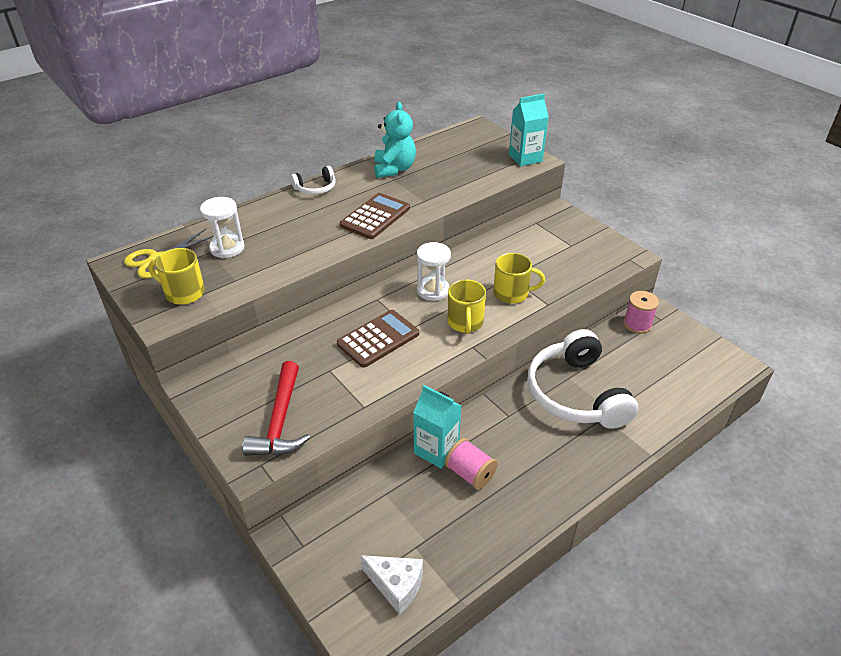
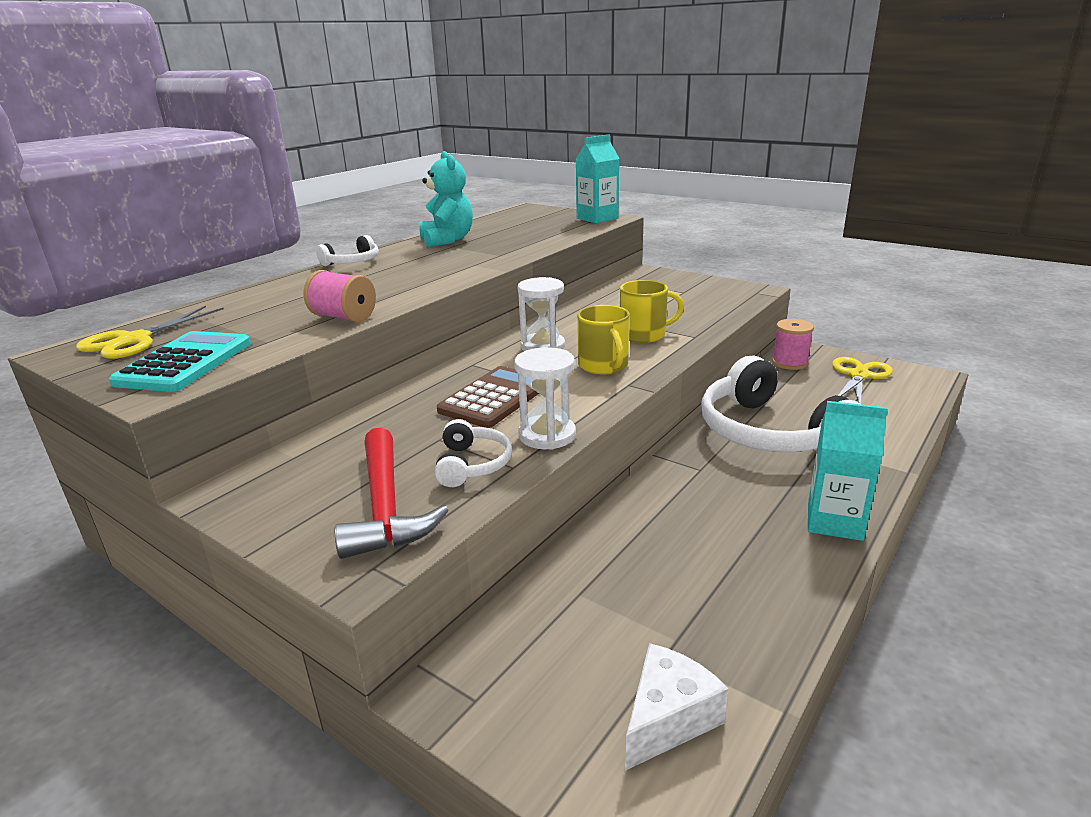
camera: 15 degrees left, 15 degrees down
yellow mug [148,248,205,305] -> turquoise calculator [109,331,251,392]
white hourglass [200,197,245,258] -> white hourglass moved to [514,347,576,450]
brown calculator [340,193,410,239] -> none
white cheese [360,555,423,615] -> white cheese turned 60 degrees counterclockwise [625,643,729,771]
turquoise carton [413,385,461,468] -> turquoise carton moved to [808,401,888,541]
pink spool [445,438,498,490] -> pink spool moved to [304,270,376,322]
none -> white headphones [435,419,512,487]
none -> yellow scissors [832,357,893,404]

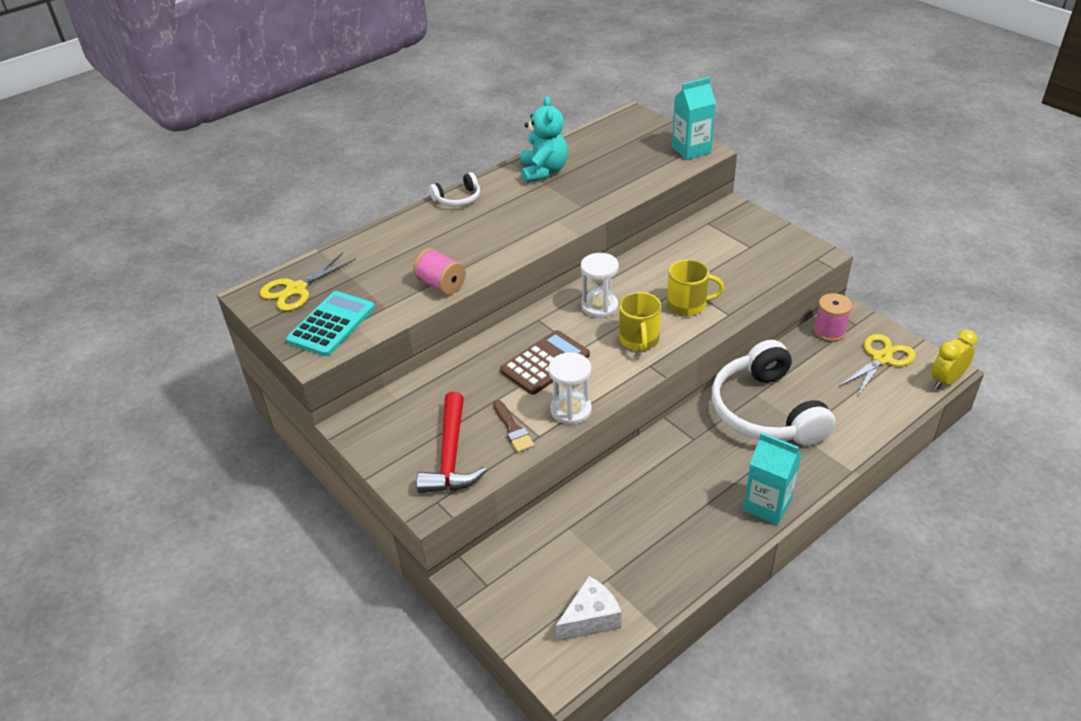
camera: 15 degrees right, 15 degrees up
white headphones [435,419,512,487] -> brown brush [493,400,535,453]
none -> yellow clock [931,330,978,389]

